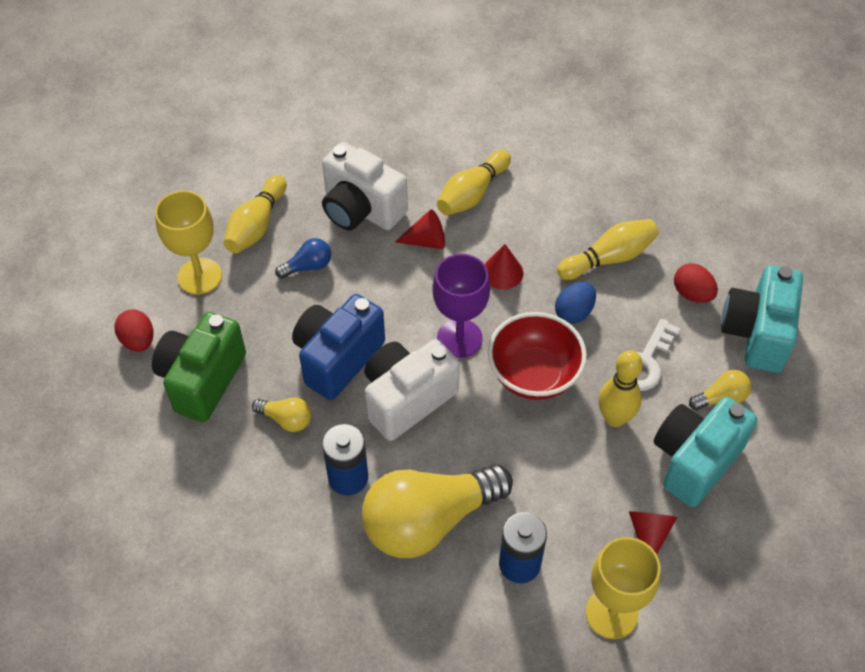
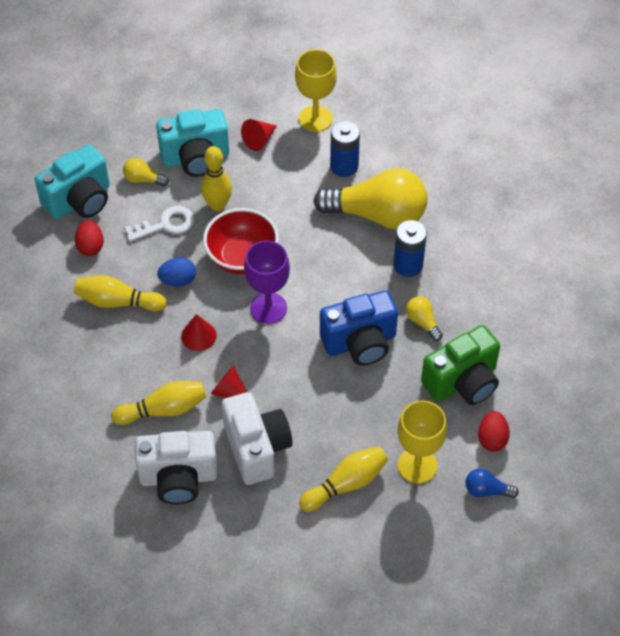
camera: 145 degrees left, 0 degrees up
blue light bulb [275,238,331,279] -> blue light bulb moved to [466,468,519,498]
white camera [364,339,459,441] -> white camera moved to [135,431,217,504]

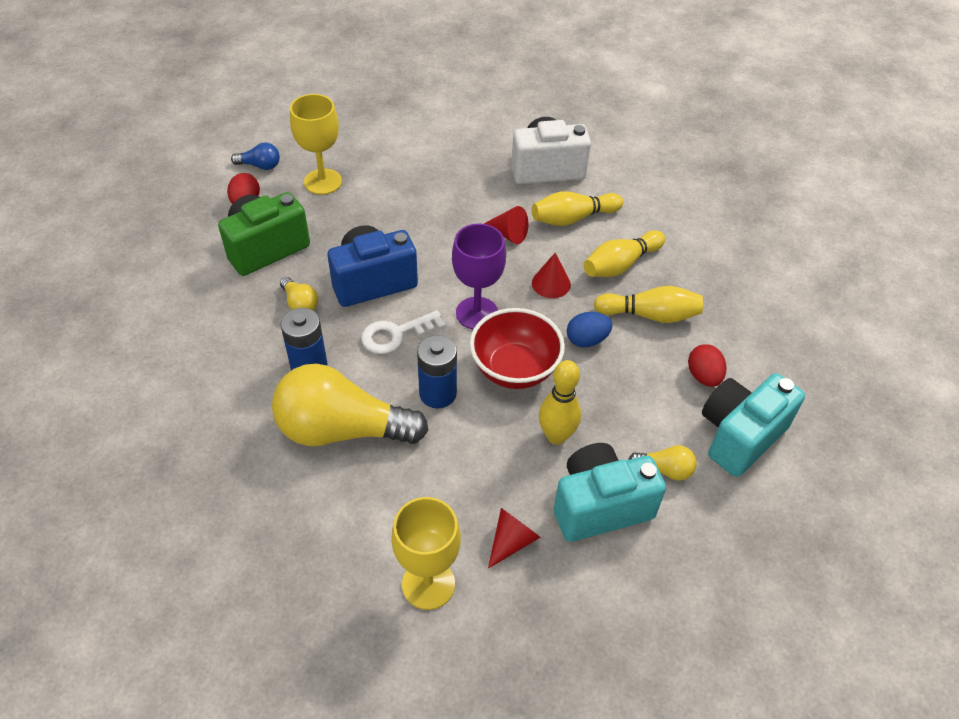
camera: 175 degrees right, 5 degrees down
white key [125,206,194,242] -> white key moved to [361,310,446,354]
white camera [222,392,293,485] -> none
yellow bowling pin [299,446,388,512] -> yellow bowling pin moved to [584,230,665,277]
blue battery [330,121,360,177] -> blue battery moved to [417,335,457,409]

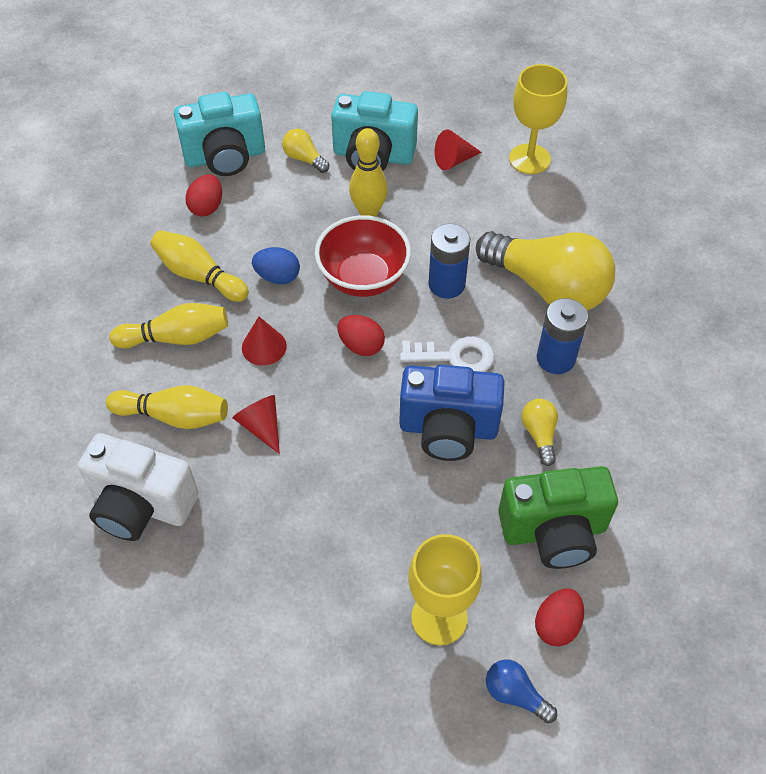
camera: 150 degrees left, 5 degrees up
purple goblet [452,223,506,329] -> red egg [337,315,385,356]

